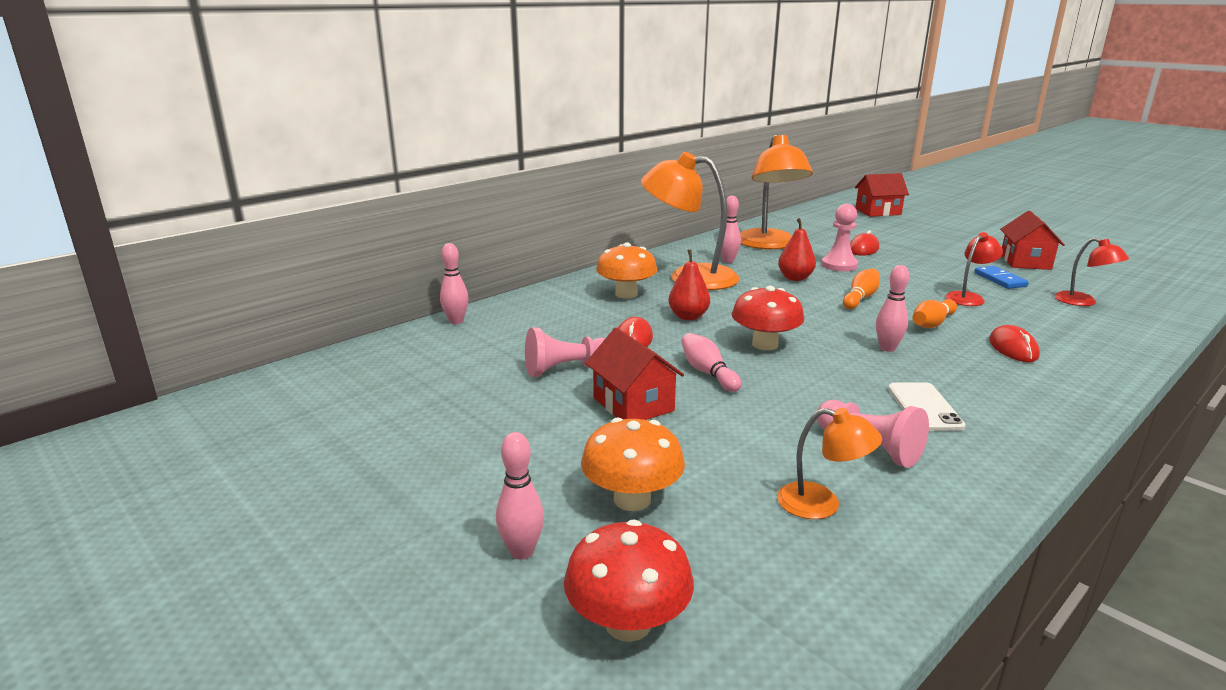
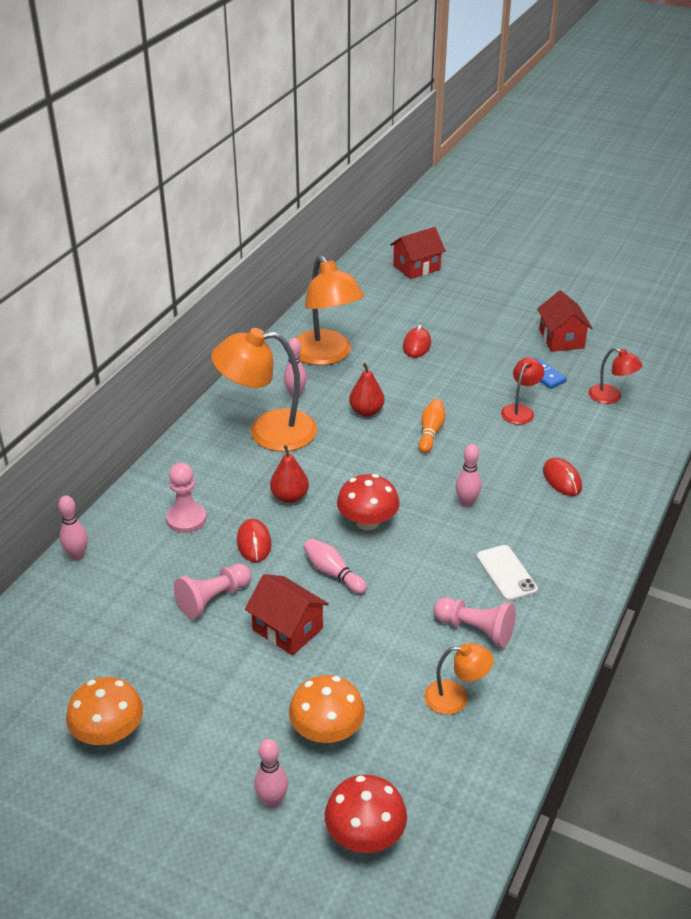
camera: 20 degrees left, 15 degrees up
orange mushroom [596,242,657,299] -> orange mushroom moved to [66,677,143,745]
pink pawn [821,204,858,271] -> pink pawn moved to [166,463,206,533]
orange bowling pin [912,299,957,328] -> none

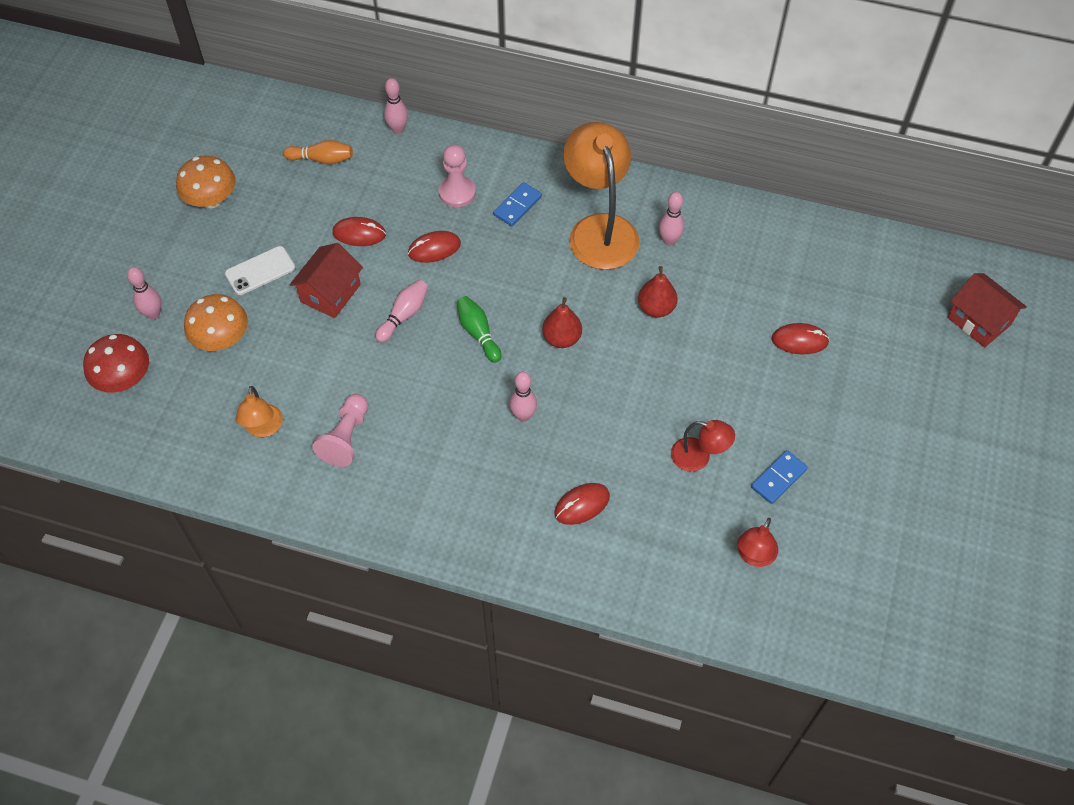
camera: 80 degrees right, 20 degrees up
pink pawn [174,564,251,619] -> red mouse [332,217,386,246]
red pear [270,445,309,503] -> red pear moved to [542,297,582,348]
orange lamp [296,255,364,365] -> none
red mushroom [337,474,400,531] -> green bowling pin [457,296,501,363]
orange bowling pin [419,399,445,453] -> orange bowling pin moved to [283,140,353,164]
white phone [477,545,538,601] -> white phone moved to [225,246,295,295]
red house [537,290,593,352] -> none
none -> blue domino [493,182,542,226]

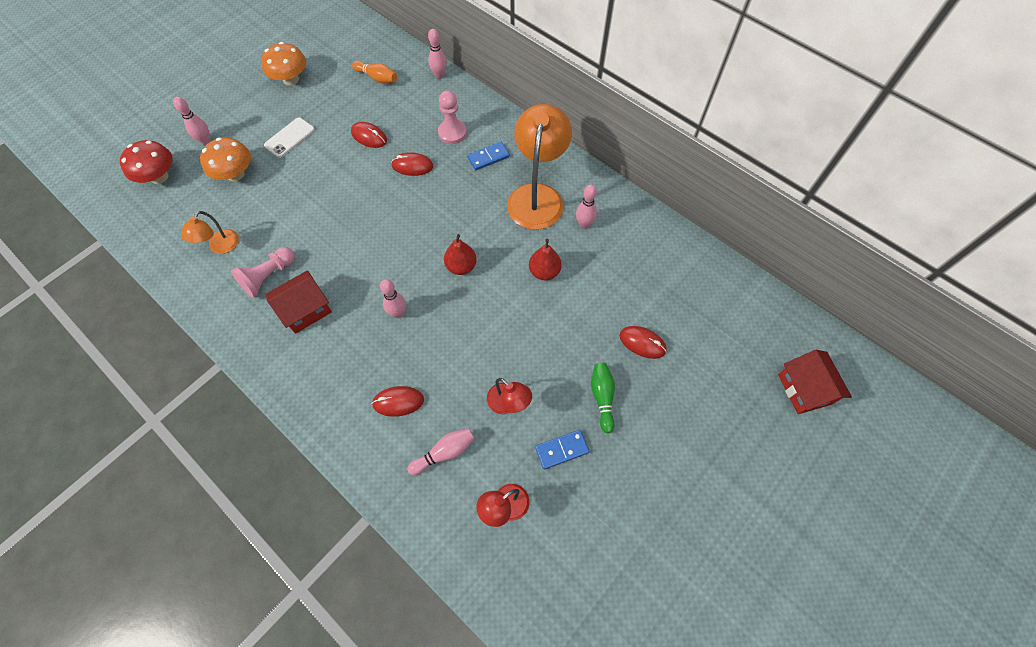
camera: 25 degrees right, 5 degrees up
white phone [225,246,295,295] -> white phone turned 45 degrees counterclockwise [264,118,315,158]
red house [290,243,363,318] -> red house moved to [265,270,332,334]
pink bowling pin [375,280,428,343] -> pink bowling pin moved to [407,428,475,475]
green bowling pin [457,296,501,363] -> green bowling pin moved to [591,363,615,434]

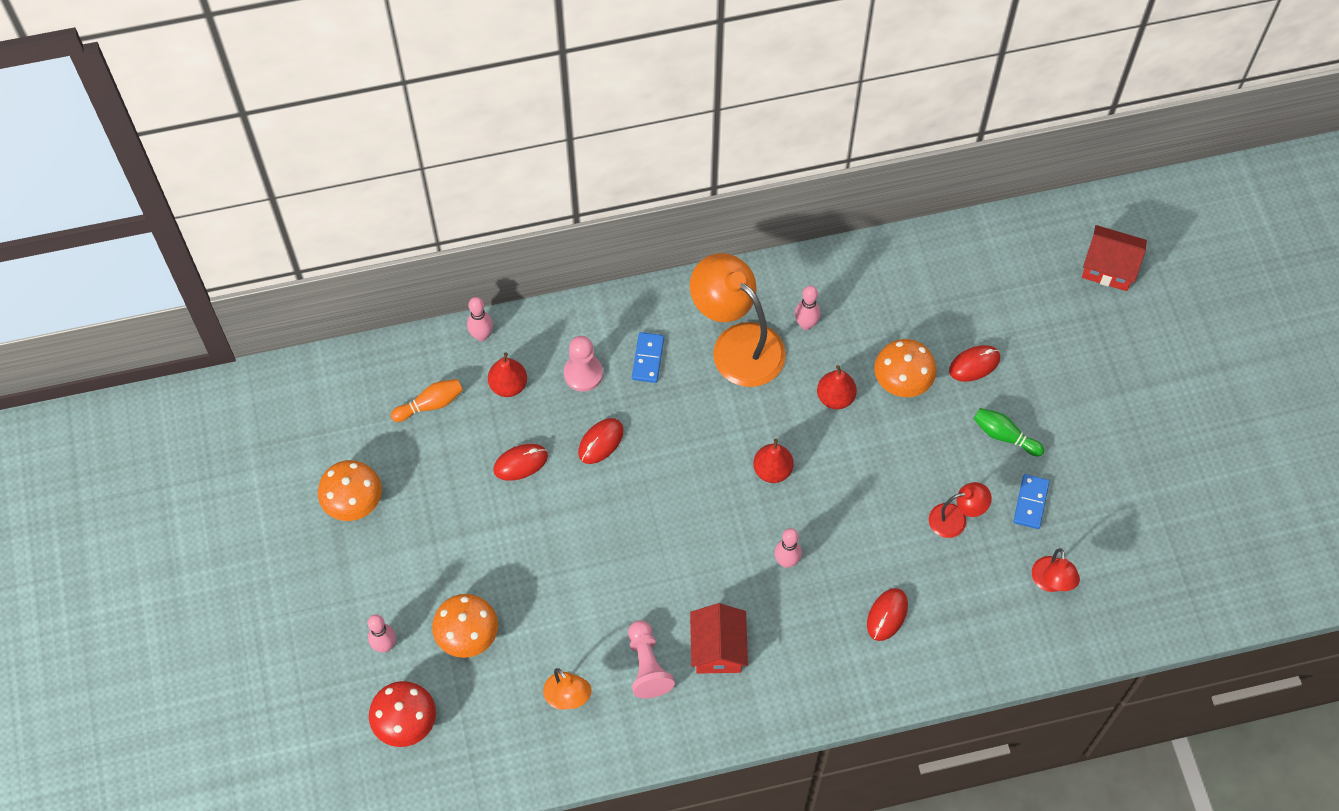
camera: 55 degrees left, 0 degrees up
white phone [264,118,315,158] -> none
pink bowling pin [407,428,475,475] -> none
none -> red pear [488,352,527,397]
none -> orange mushroom [874,339,936,397]

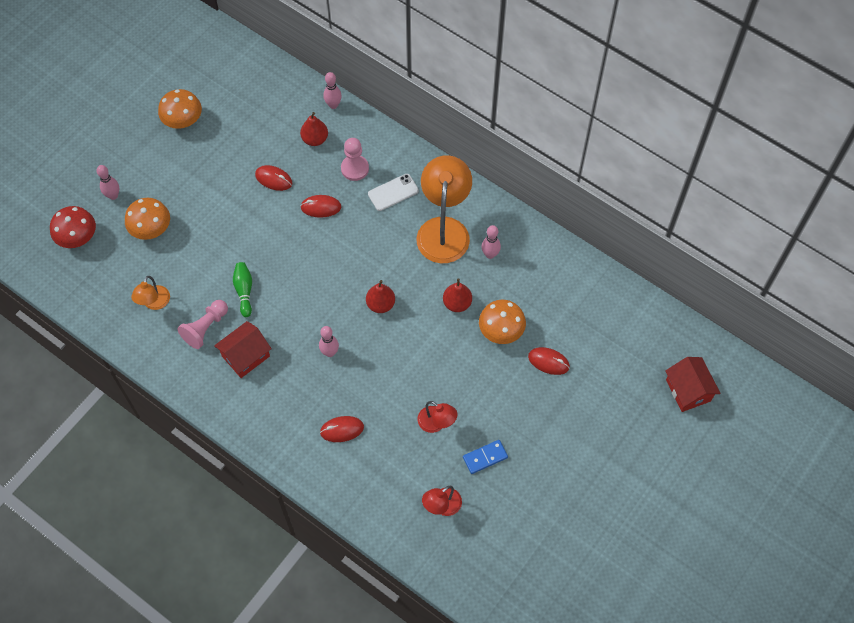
camera: 50 degrees right, 0 degrees up
orange bowling pin [391,379,463,422] -> none
blue domino [632,332,664,383] -> white phone [368,174,419,211]
green bowling pin [973,408,1045,456] -> green bowling pin moved to [233,262,252,317]

